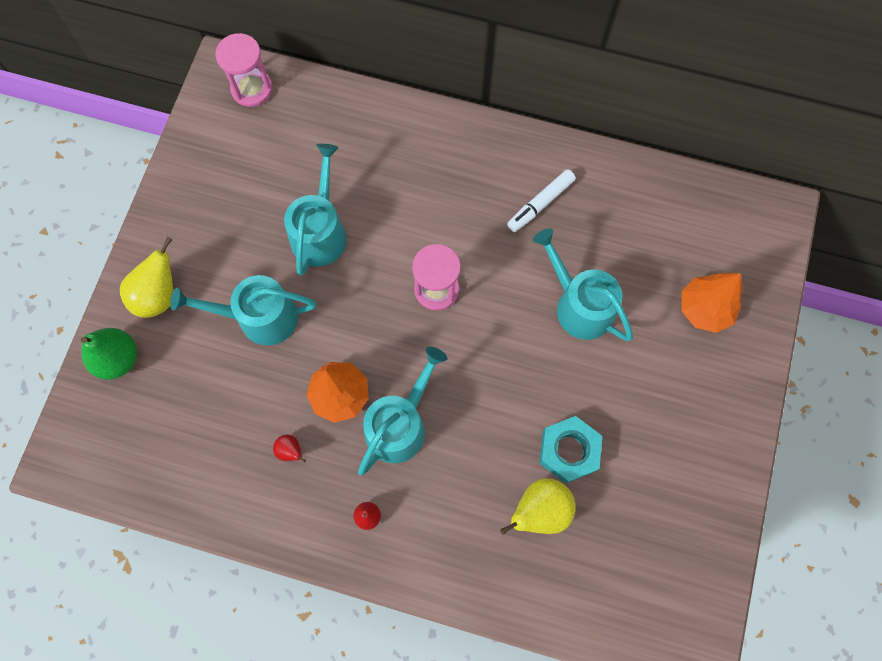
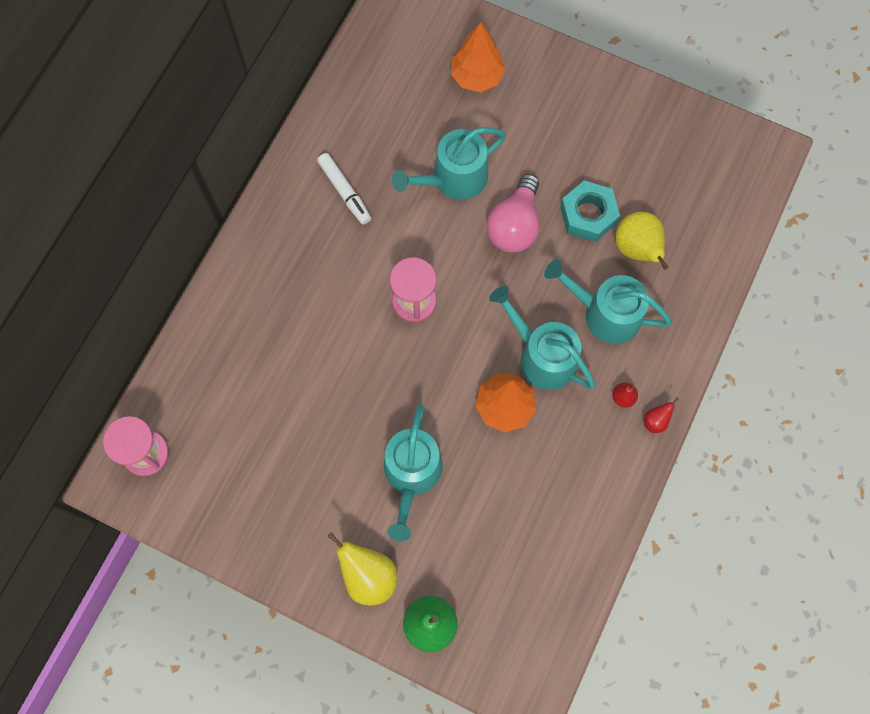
camera: 80 degrees left, 0 degrees up
red pear [273,435,306,462] -> red pear moved to [644,398,678,433]
turquoise watering can [284,144,347,276] -> turquoise watering can moved to [544,260,672,344]
none -> pink light bulb [487,174,540,253]

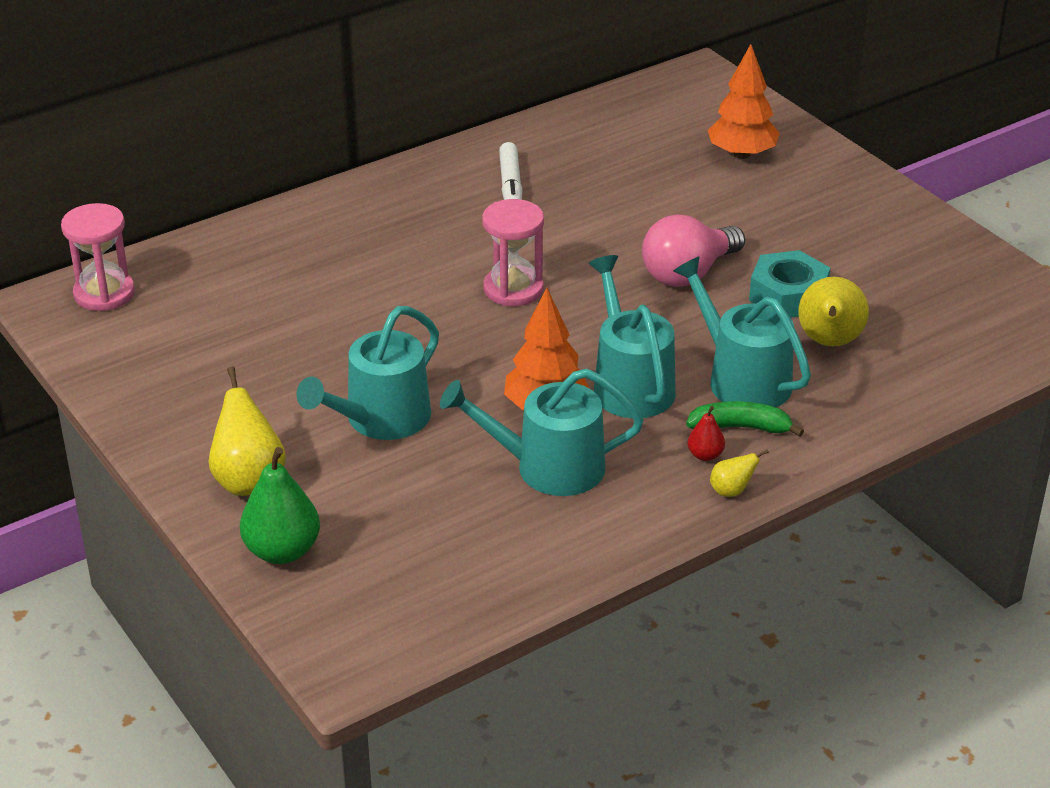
camera: 30 degrees right, 35 degrees down
turquoise watering can [392,127,506,200] -> turquoise watering can moved to [440,369,643,496]
red pear [644,398,678,433] -> yellow pear [710,449,769,497]
none -> green banana [686,401,804,437]

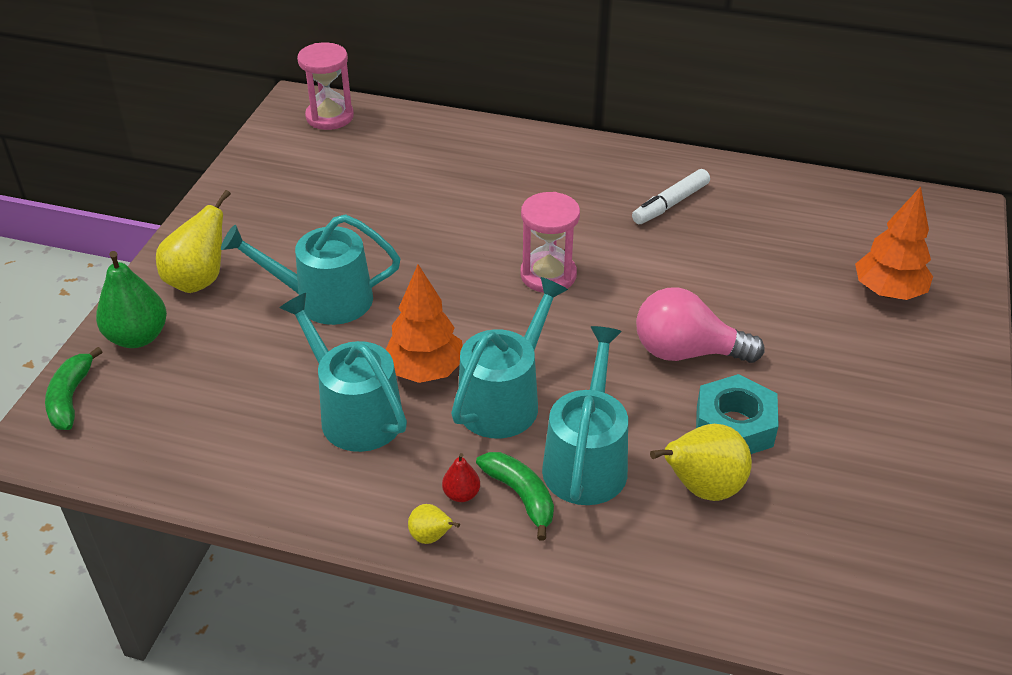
camera: 50 degrees right, 5 degrees up
none -> green banana [45,347,103,430]

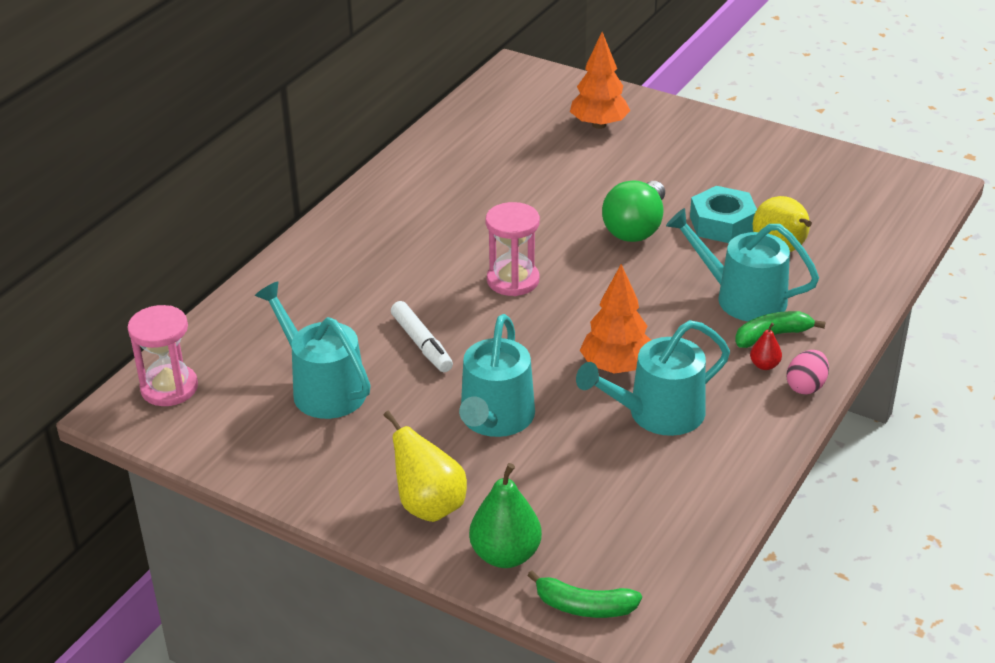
camera: 75 degrees left, 5 degrees down
yellow pear [408,504,460,544] -> pink egg [786,350,829,395]
turquoise watering can [451,277,568,438] -> turquoise watering can moved to [255,281,371,419]
white marker [632,169,710,224] -> white marker moved to [391,301,453,372]
pink light bulb [636,287,764,363] -> green light bulb [602,180,665,242]

